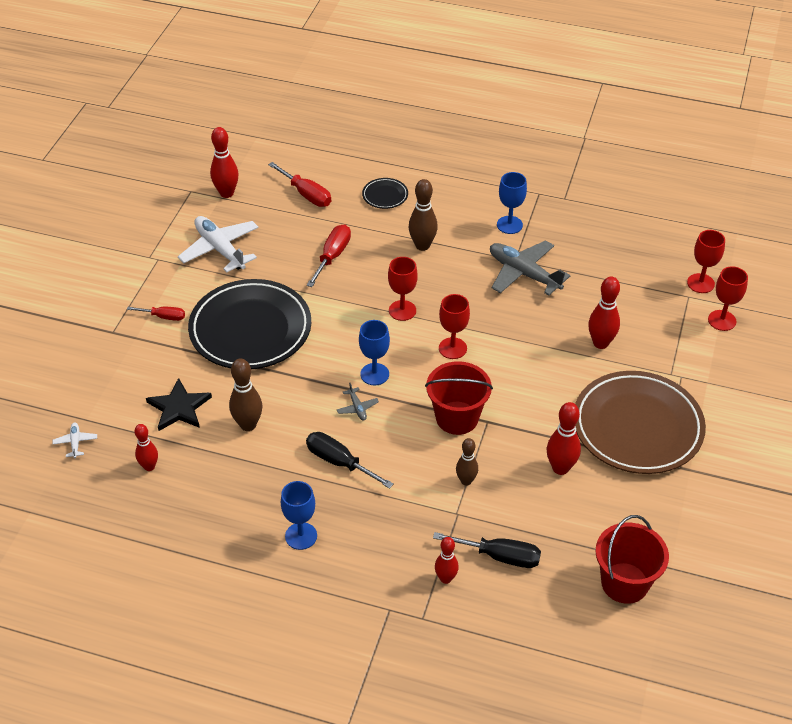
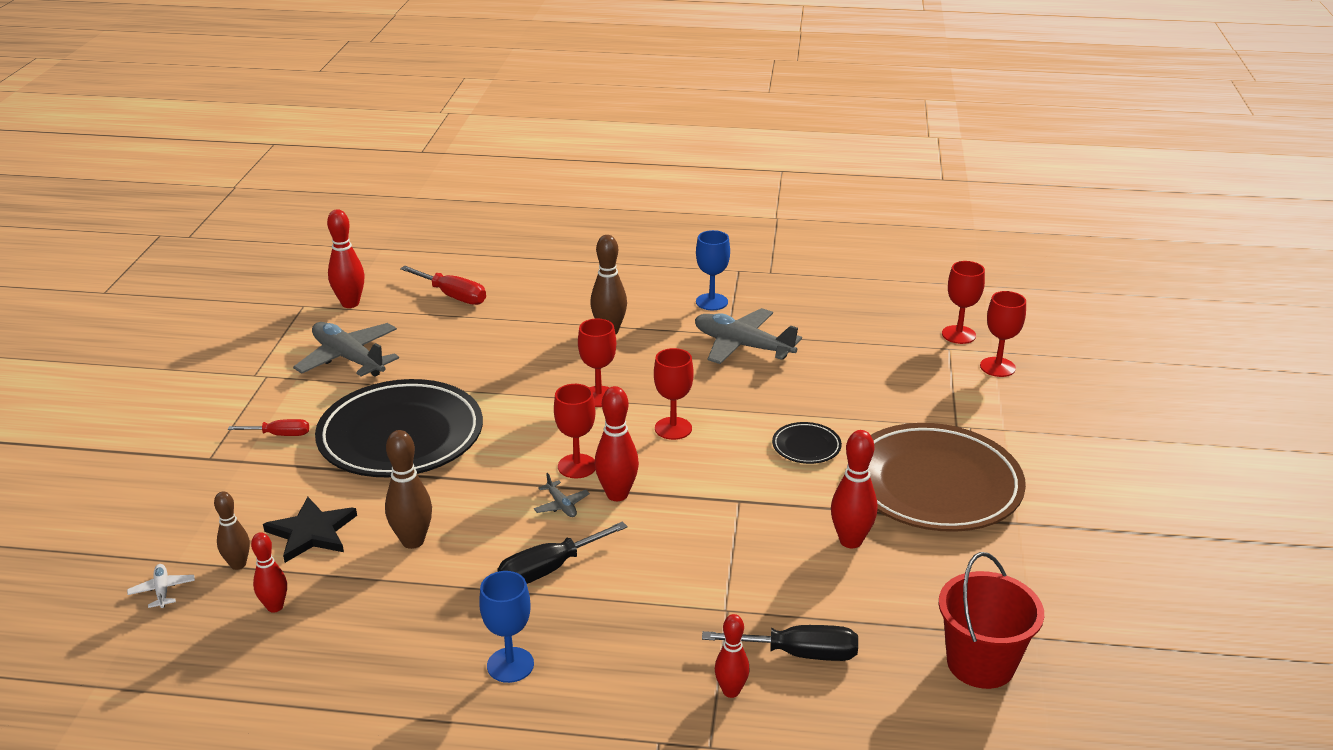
camera: 10 degrees left, 15 degrees down
white plane [178,216,258,273] -> grey plane [293,322,399,377]
black screwdriver [306,432,394,489] -> black screwdriver turned 60 degrees counterclockwise [498,521,628,584]
red screwdriver [307,225,351,287] -> none
blue goblet [359,320,390,385] -> red goblet [554,384,595,478]
black plate [362,178,408,209] -> black plate moved to [772,422,842,464]
red bucket [425,361,493,435] -> none
brown bowling pin [456,438,478,486] -> brown bowling pin moved to [214,492,250,570]
red bowling pin [588,277,620,349] -> red bowling pin moved to [595,386,639,501]

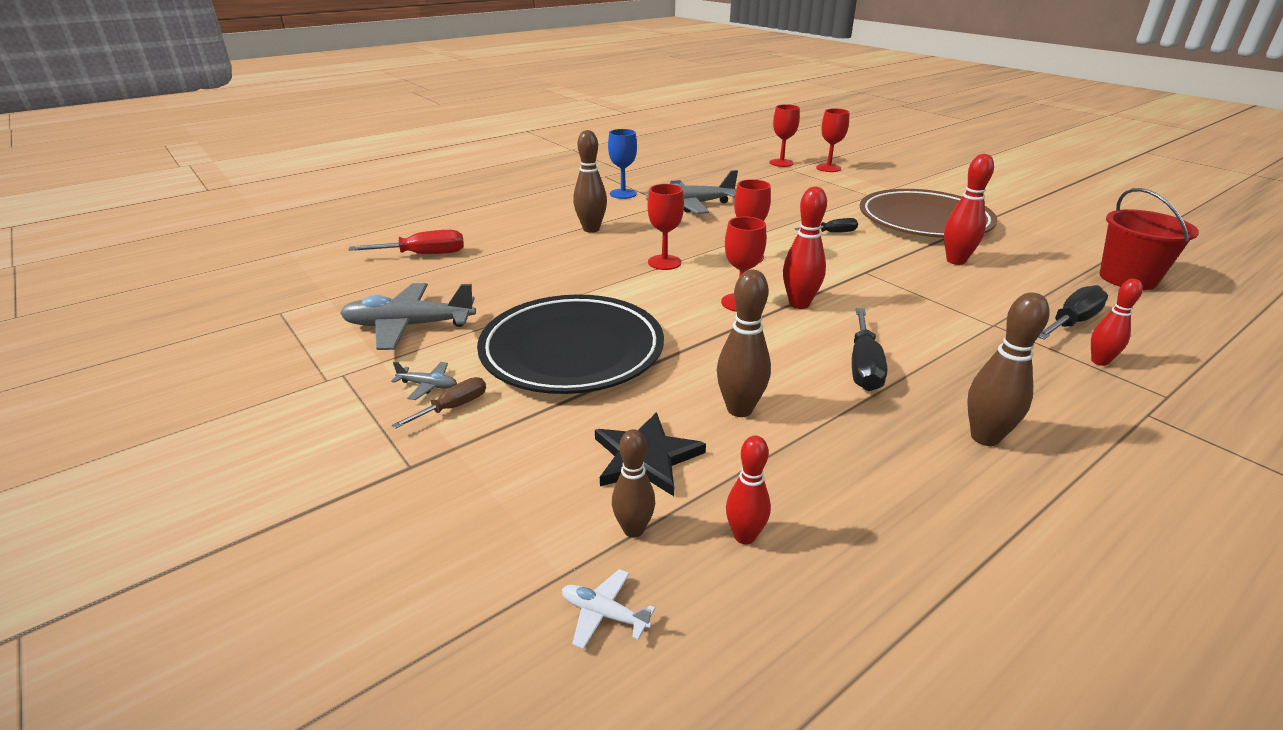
camera: 45 degrees left, 0 degrees up
red screwdriver [228,419,309,436] -> brown screwdriver [392,377,486,429]
red bowling pin [327,209,364,308] -> none
blue goblet [479,571,534,683] -> brown bowling pin [967,292,1050,446]
grey plane [534,473,590,517] -> grey plane moved to [391,362,457,400]
black plate [772,422,842,464] -> black screwdriver [795,218,858,233]

